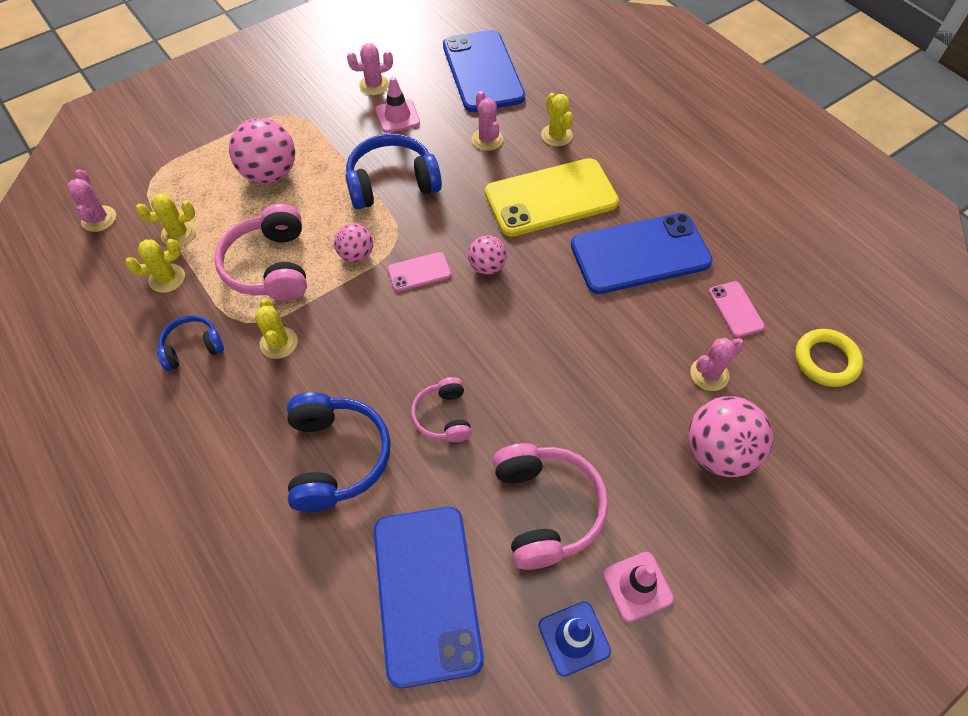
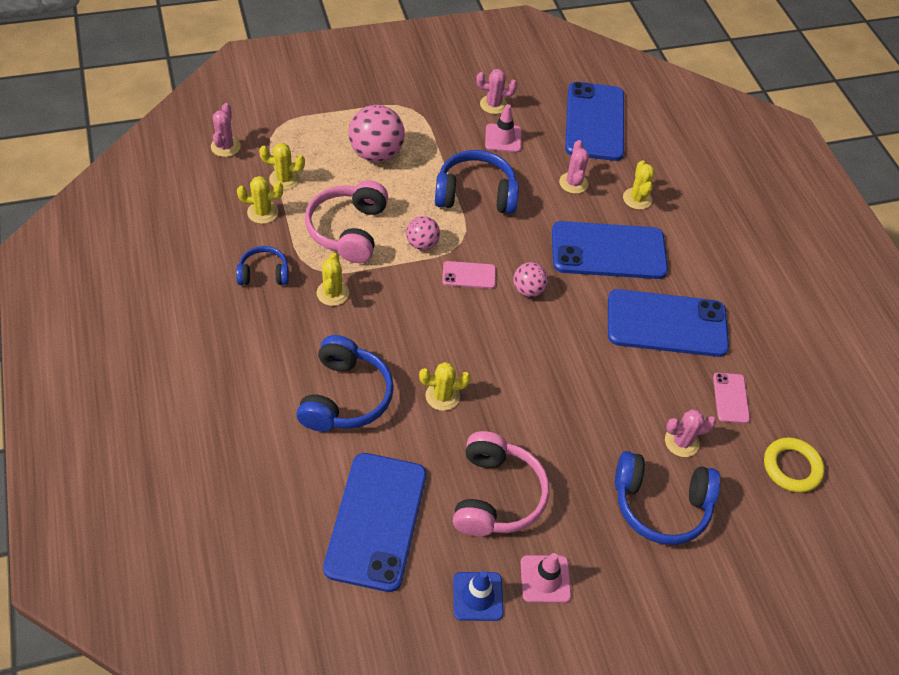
camera: 15 degrees right, 5 degrees down
pink headphones [411,377,472,442] -> yellow cactus [419,362,471,411]
yellow phone [485,158,619,237] -> blue phone [552,221,668,279]
pink ball [688,396,773,477] -> blue headphones [615,451,721,545]

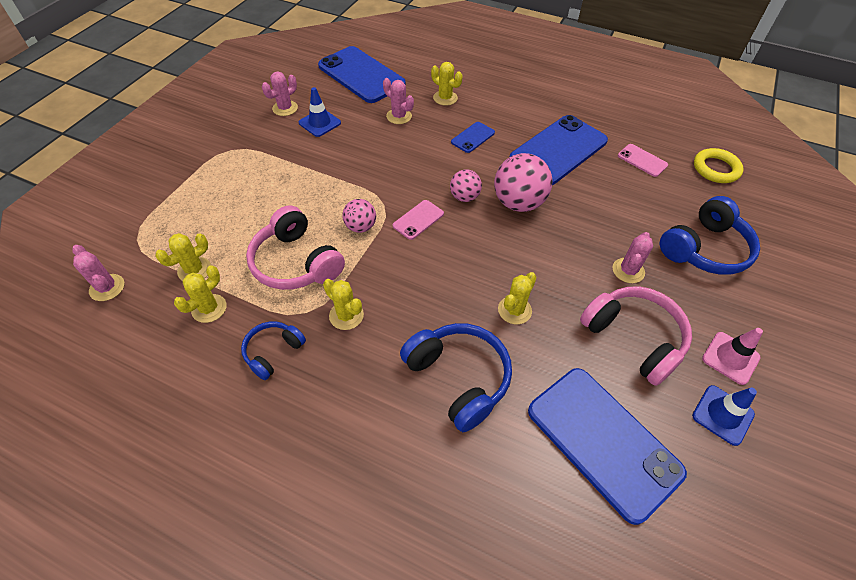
camera: 45 degrees left, 0 degrees up
pink ball [348,105,405,162] -> pink ball moved to [494,153,553,212]
blue headphones [435,150,519,214] -> none
pink traffic cone [485,104,521,152] -> blue traffic cone [299,87,341,137]
blue phone [552,221,668,279] -> blue phone [451,122,495,153], size x0.45
pink cactus [665,409,716,457] -> pink cactus moved to [613,232,653,283]

